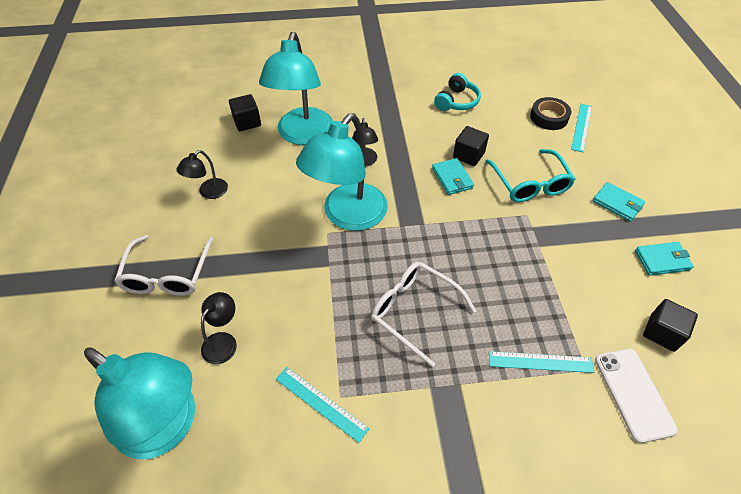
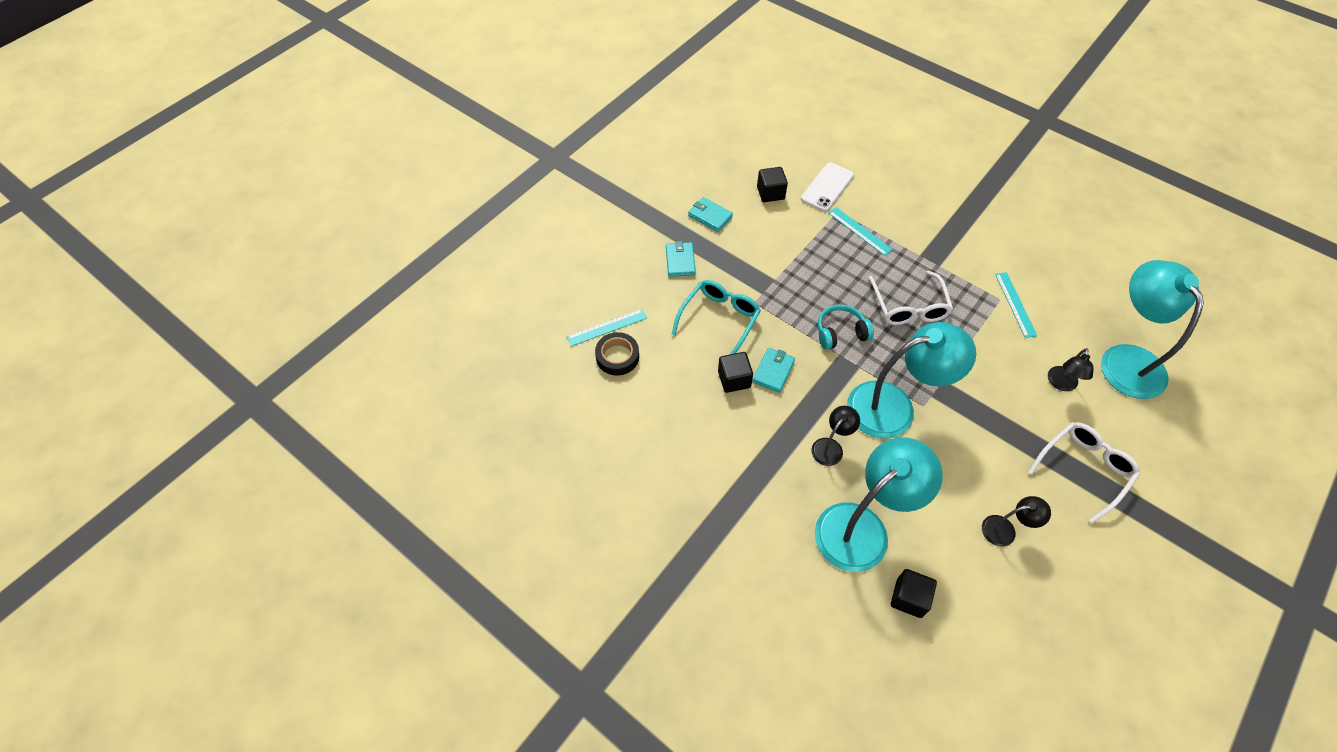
camera: 135 degrees left, 5 degrees up
black lamp [201,292,237,364] -> black lamp turned 45 degrees counterclockwise [1048,348,1094,391]
turquoise headphones [434,73,481,111] -> turquoise headphones moved to [818,304,874,350]

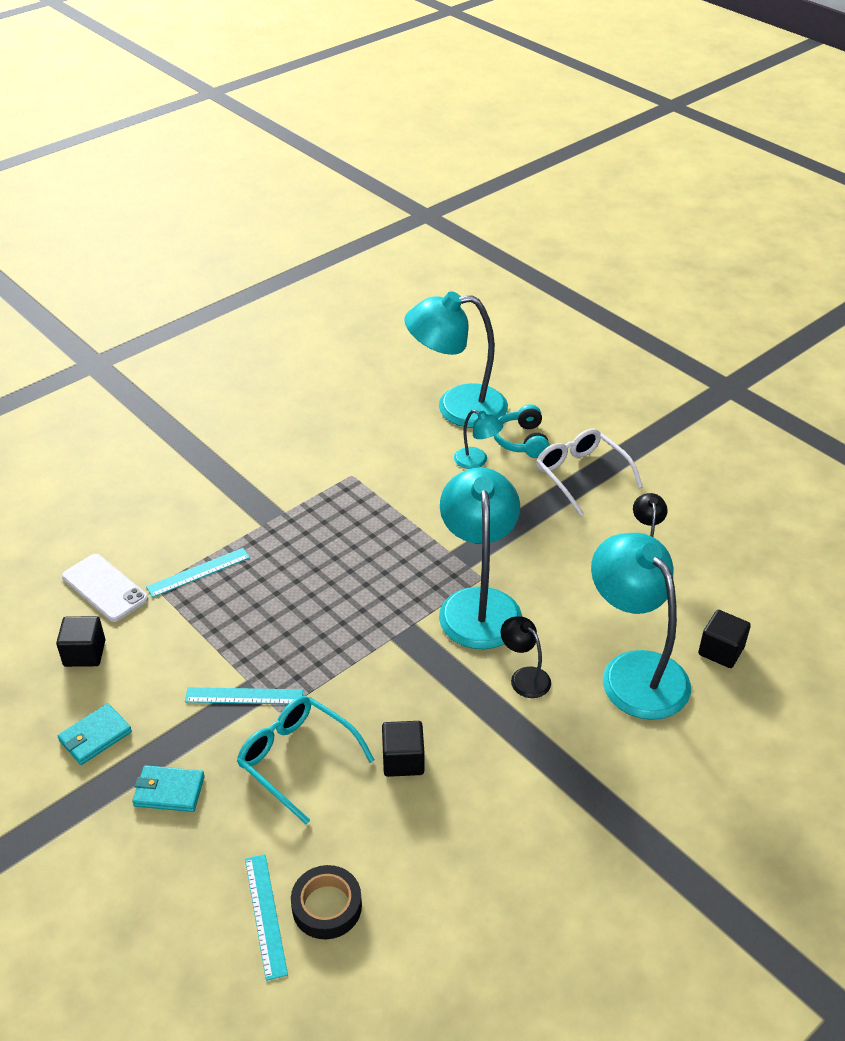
camera: 80 degrees left, 15 degrees down
turquoise wallet [752,348,795,393] -> none
turquoise headphones [818,304,874,350] -> turquoise headphones moved to [494,404,549,458]
white glasses [869,271,953,325] -> none
turquoise ruler [995,272,1037,338] -> turquoise ruler moved to [185,687,303,704]
black lamp [1048,348,1094,391] -> turquoise lamp [454,410,503,469]

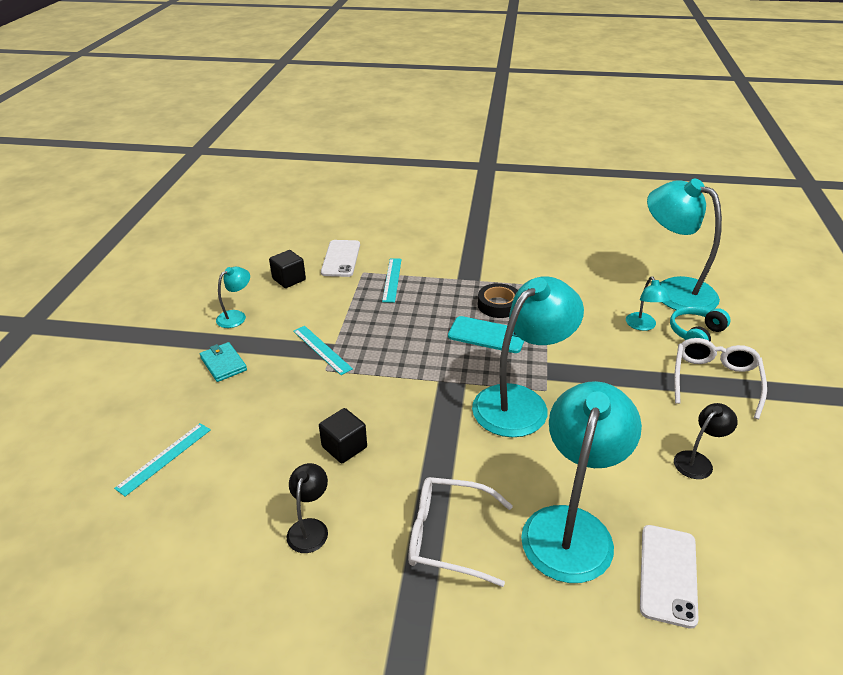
camera: 50 degrees right, 5 degrees down
turquoise wallet [58,703,132,765] -> turquoise lamp [216,267,250,328]
turquoise ruler [146,548,250,598] -> turquoise ruler turned 75 degrees clockwise [382,258,402,303]
turquoise glasses [237,696,375,824] -> none
black tape [291,865,362,939] -> black tape moved to [477,283,518,318]
black lamp [501,616,551,698] -> black lamp moved to [287,463,328,553]
black cube [698,610,751,668] -> white phone [640,525,699,629]
none -> white glasses [408,477,513,587]
none -> turquoise phone [448,316,524,353]

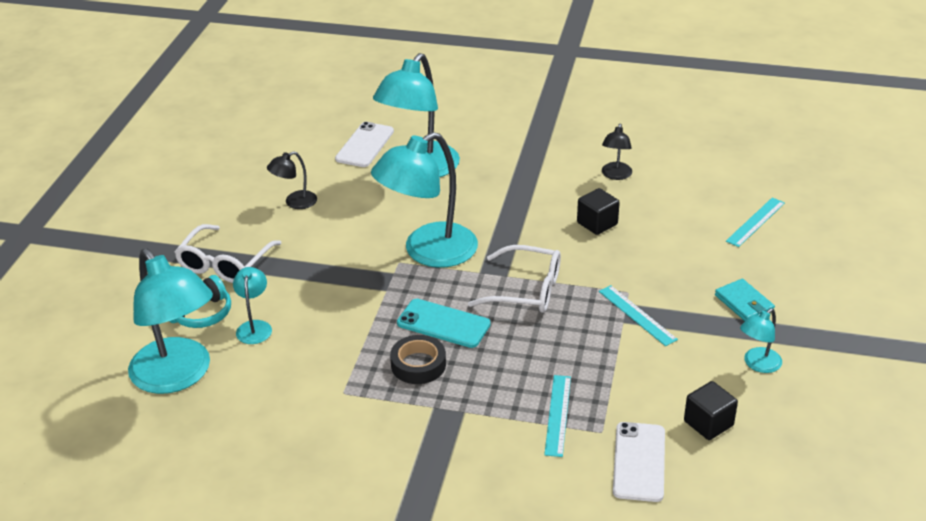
camera: 175 degrees left, 0 degrees up
white glasses [408,477,513,587] -> white glasses moved to [468,245,561,313]

